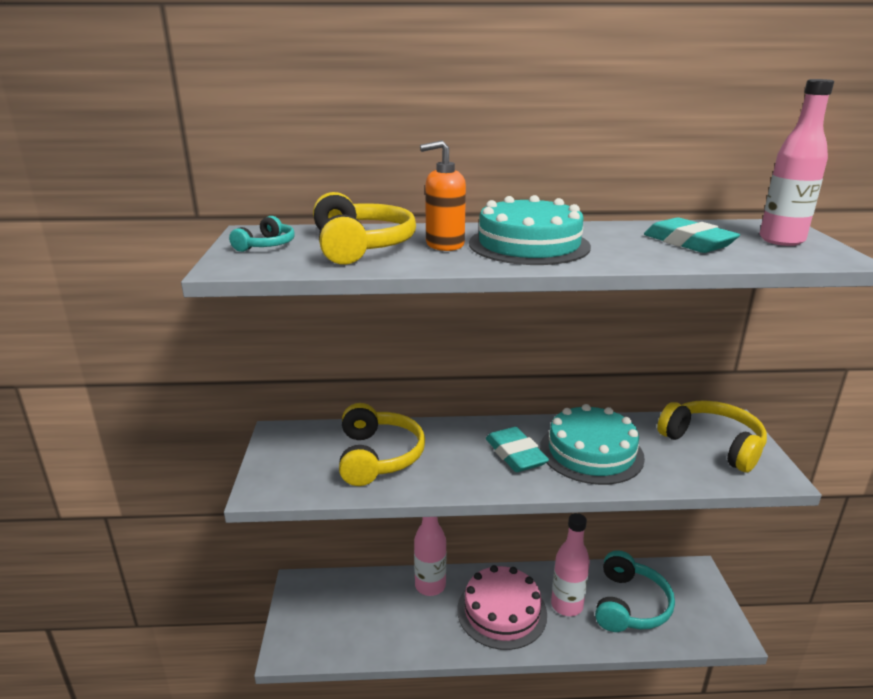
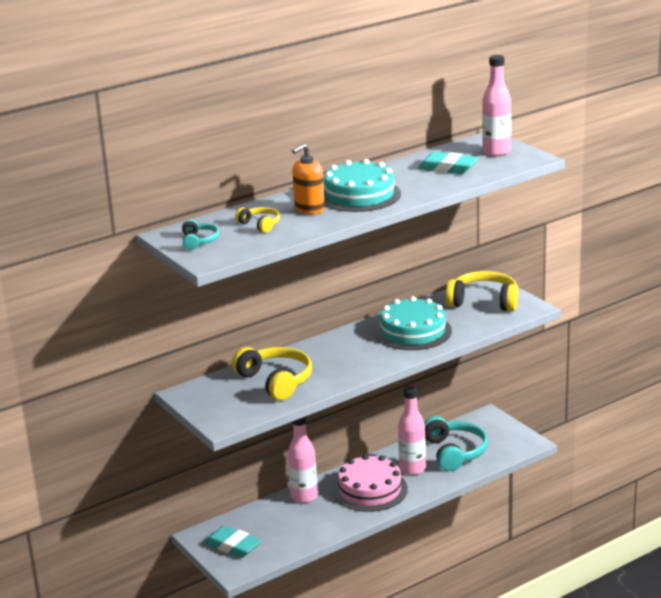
camera: 30 degrees left, 0 degrees up
yellow headphones [313,192,416,265] -> yellow headphones [235,207,280,233], size x0.52
turquoise eraser [486,427,549,472] -> turquoise eraser moved to [205,526,262,558]

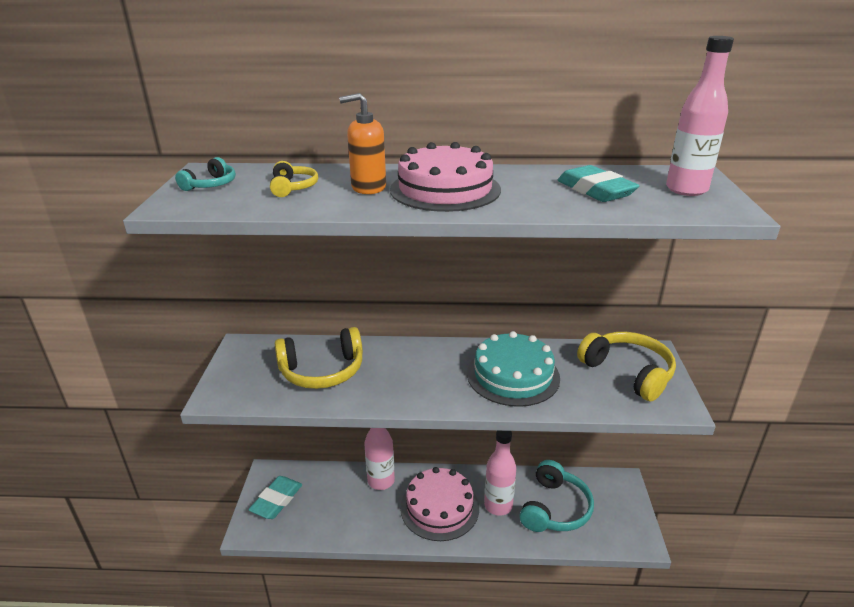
camera: 35 degrees right, 5 degrees up
turquoise eraser [205,526,262,558] -> turquoise eraser turned 45 degrees clockwise [248,476,302,519]
yellow headphones [232,347,312,400] -> yellow headphones turned 75 degrees clockwise [275,327,363,389]
turquoise cake [324,159,401,212] -> pink cake [390,142,501,212]

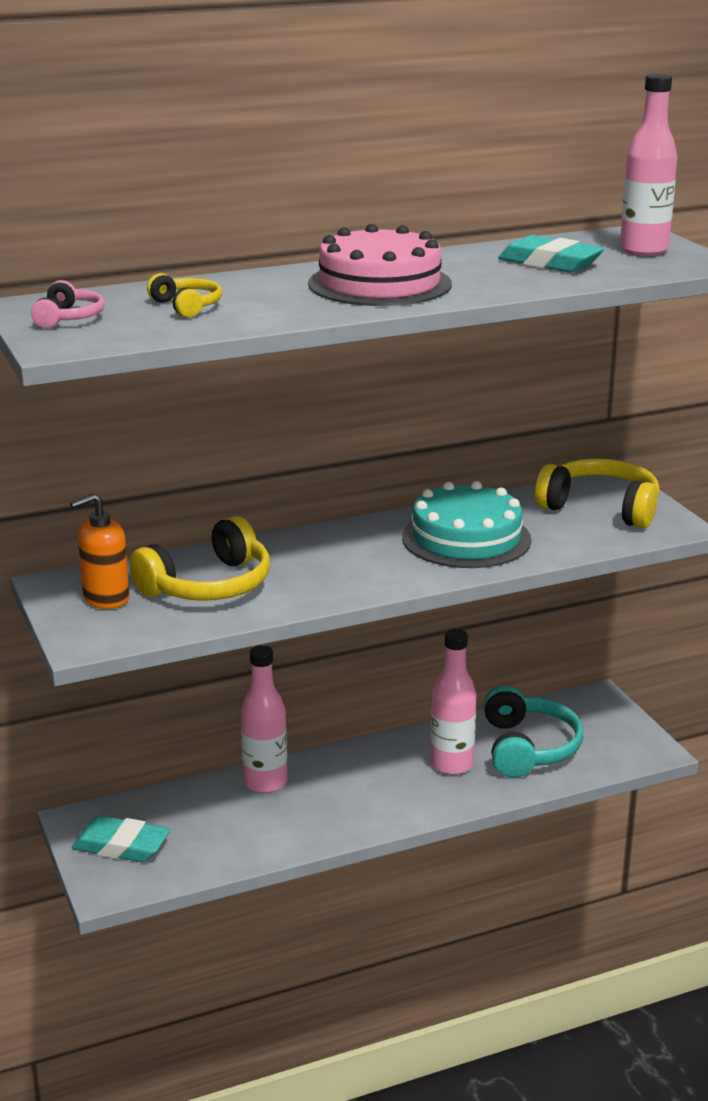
camera: 25 degrees left, 5 degrees down
turquoise headphones [175,157,236,191] -> pink headphones [31,280,105,328]
turquoise eraser [248,476,302,519] -> turquoise eraser turned 75 degrees counterclockwise [72,816,170,862]
orange soap dispenser [339,93,386,194] -> orange soap dispenser moved to [70,493,129,609]
pink cake [400,467,479,541] -> none

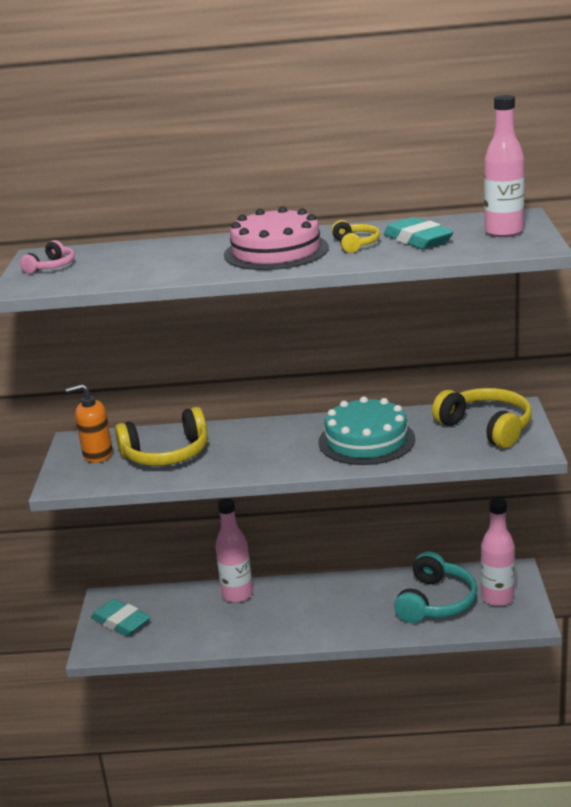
camera: 25 degrees right, 0 degrees up
yellow headphones [147,273,222,318] -> yellow headphones moved to [331,220,380,253]
pink bottle [430,629,476,775] -> pink bottle moved to [481,498,515,606]

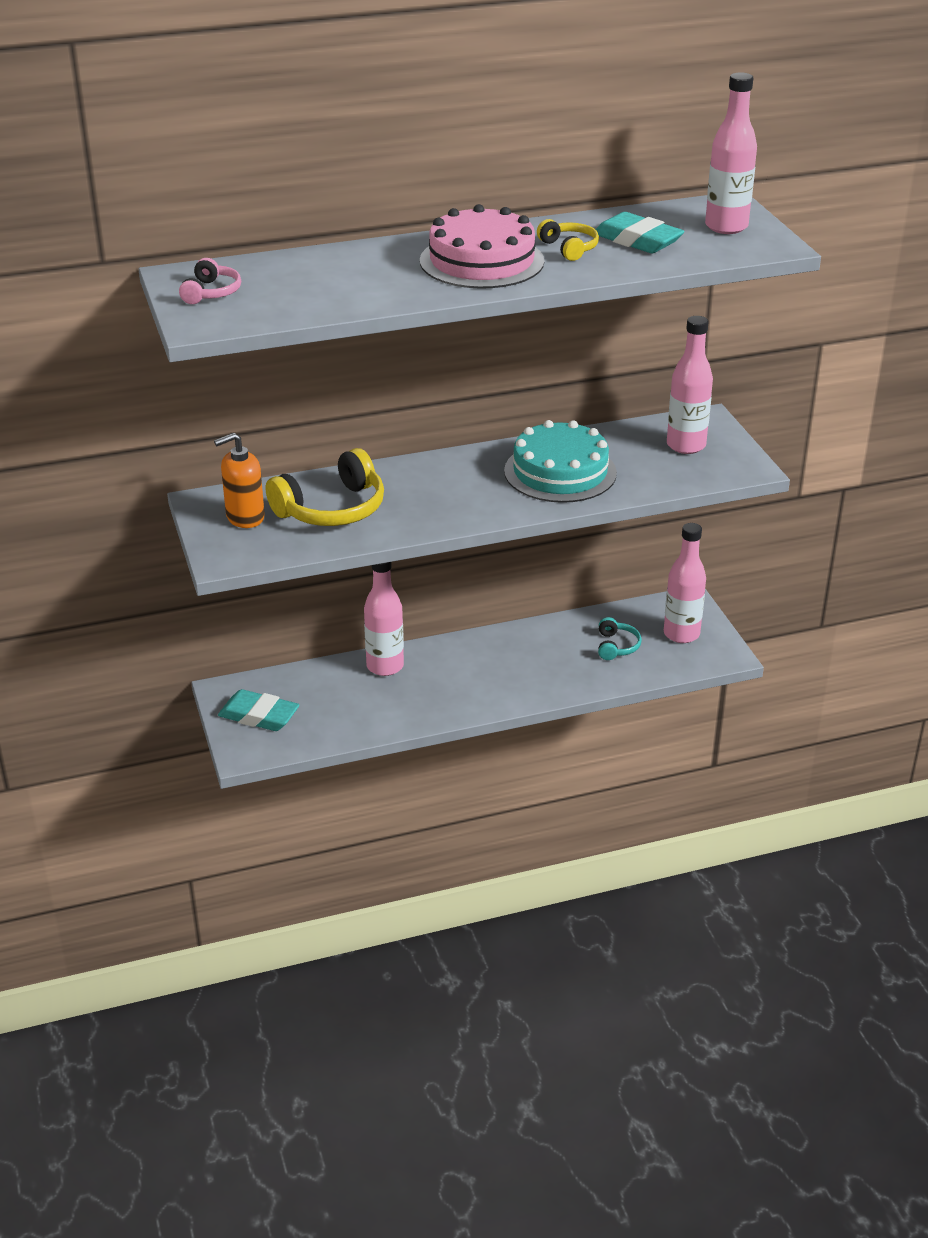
camera: 20 degrees left, 10 degrees up
turquoise headphones [394,551,477,623] -> turquoise headphones [598,617,642,660], size x0.52
yellow headphones [432,388,532,448] -> pink bottle [667,316,713,454]

